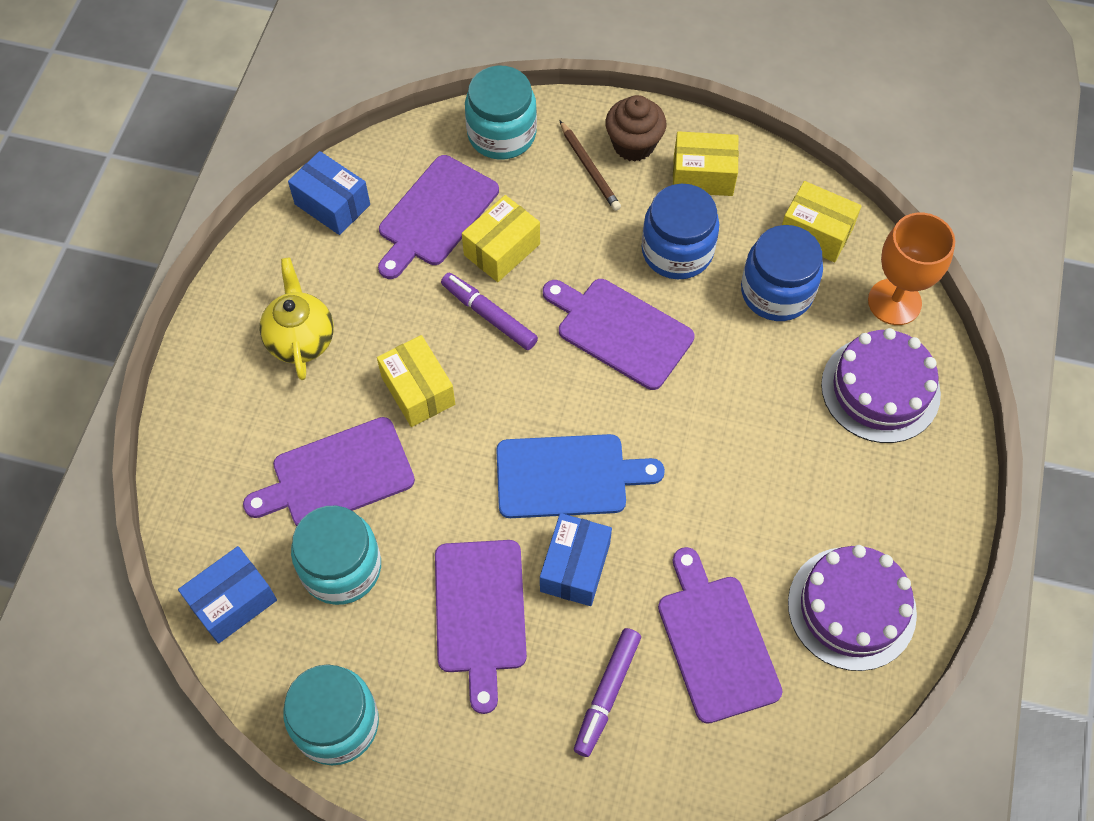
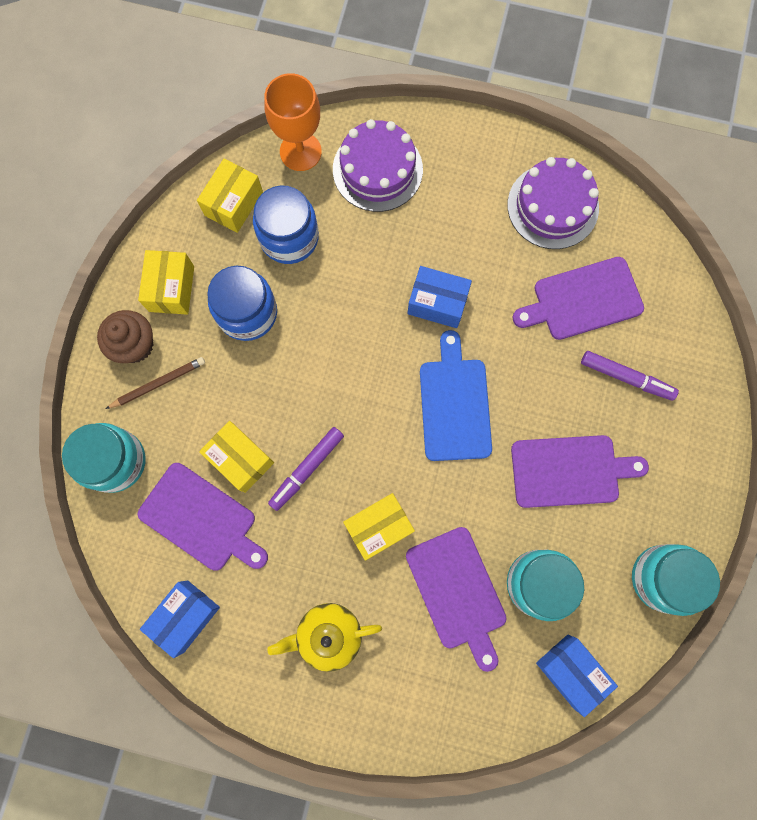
camera: 90 degrees left, 15 degrees up
blue box [540,513,612,606] -> blue box moved to [407,266,472,328]
purple cutting board [543,279,695,390] -> none

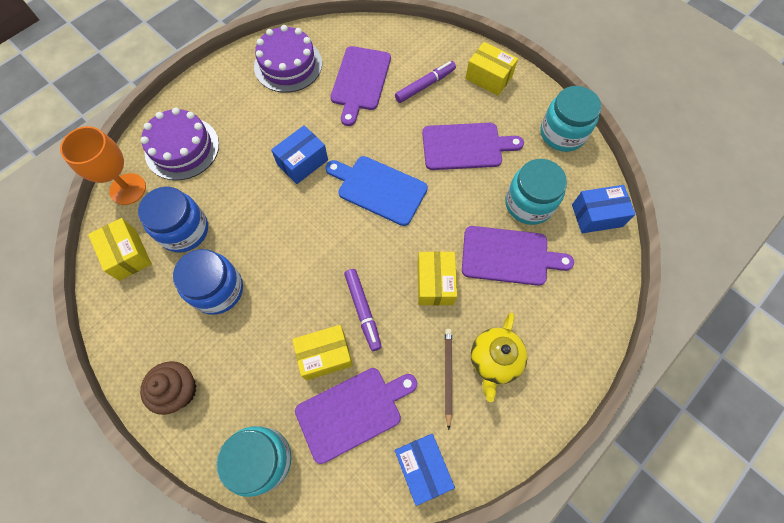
camera: 60 degrees left, 10 degrees down
brown pencil [106,357,205,409] -> brown pencil moved to [445,329,452,430]
yellow box [138,250,194,315] -> yellow box moved to [465,42,518,96]
purple cutting board [511,435,649,508] -> purple cutting board turned 60 degrees clockwise [422,123,524,170]

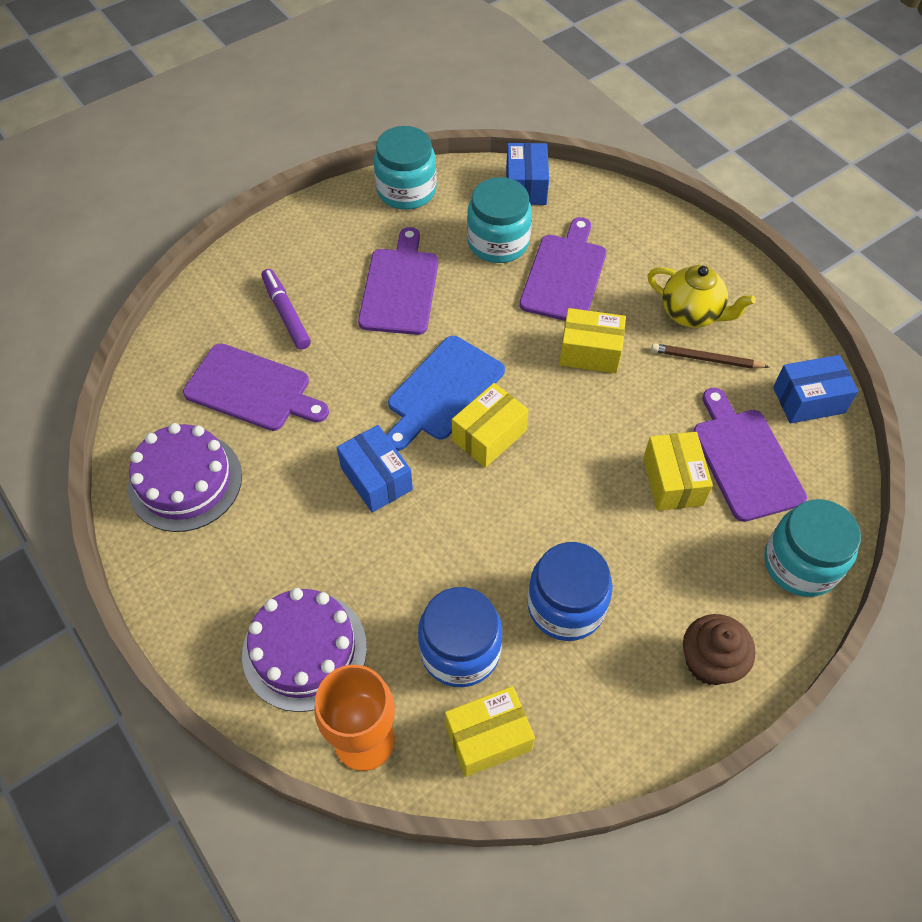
camera: 80 degrees left, 10 degrees down
purple marker [344,269,382,351] -> none
yellow box [465,42,518,96] -> yellow box moved to [452,383,529,468]

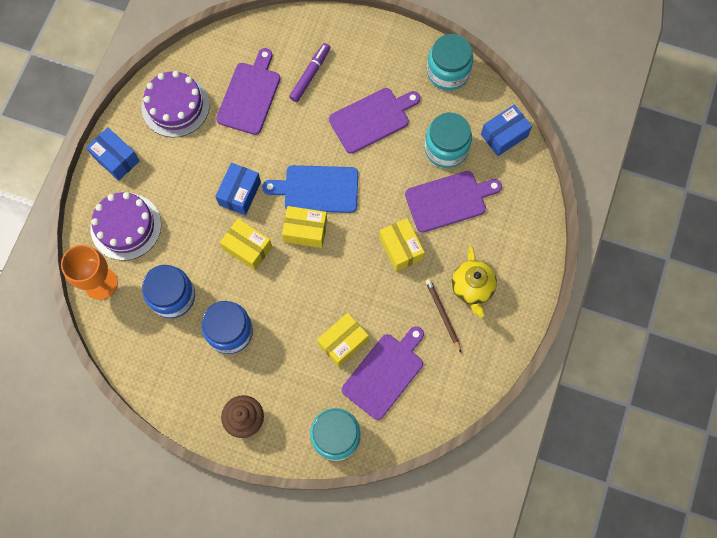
camera: 55 degrees right, 15 degrees up
purple cutting board [183,343,329,431] -> purple cutting board turned 150 degrees counterclockwise [216,48,280,135]
yellow box [445,686,535,777] -> yellow box moved to [220,219,272,270]
blue box [773,355,859,423] -> blue box moved to [86,127,140,181]

